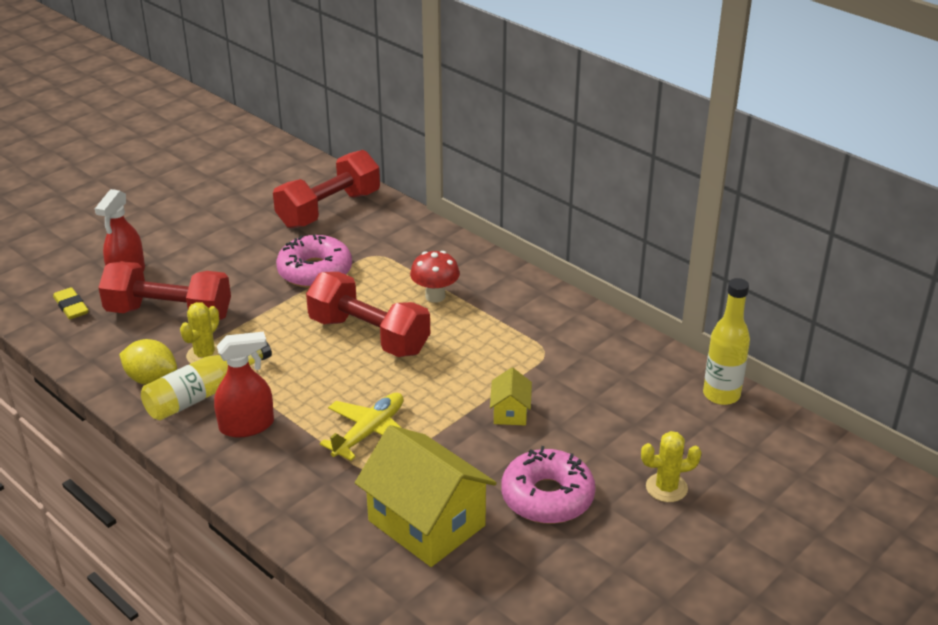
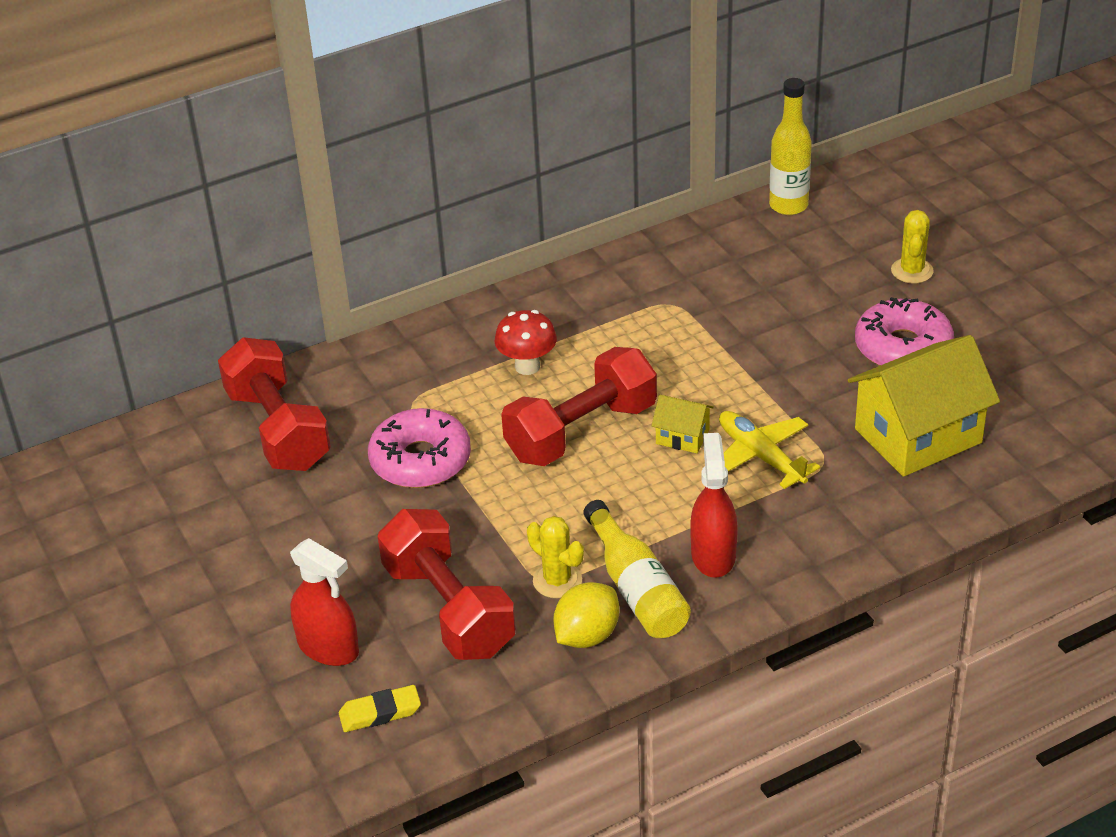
camera: 70 degrees left, 5 degrees up
red dumbbell [98,261,231,321] -> red dumbbell turned 60 degrees counterclockwise [378,509,516,660]
yellow house [490,367,532,425] -> yellow house moved to [651,395,714,453]

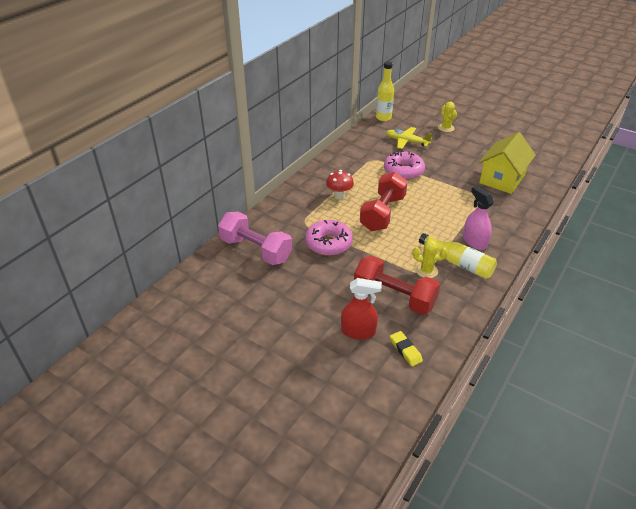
camera: 30 degrees left, 0 degrees up
red dumbbell [218,337,331,471] -> pink dumbbell [218,212,292,265]
yellow eraser [339,685,421,732] -> yellow eraser turned 75 degrees counterclockwise [390,331,423,367]
yellow lemon [553,582,619,648] -> none
yellow house [651,395,714,453] -> none
red spray bottle [690,433,738,578] -> pink spray bottle [463,186,494,250]
yellow plane [719,411,820,489] -> yellow plane moved to [386,127,432,149]
pink donut [855,297,954,366] -> pink donut moved to [384,150,425,180]

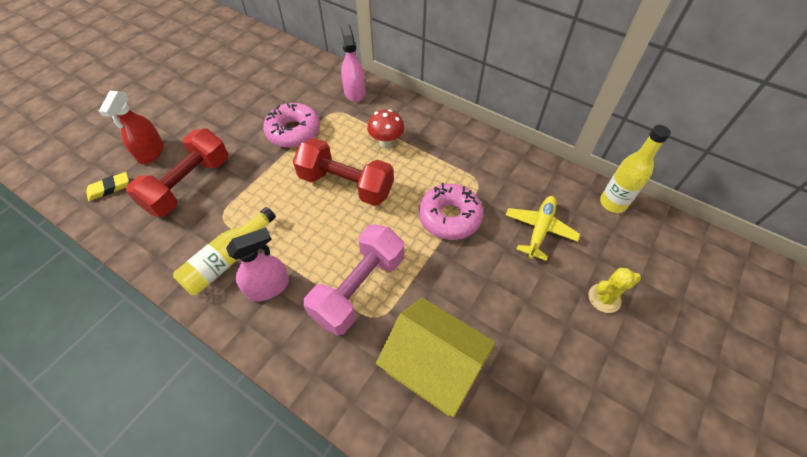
camera: 90 degrees right, 15 degrees up
pink dumbbell [218,212,292,265] -> pink dumbbell moved to [303,224,404,336]
yellow cactus [413,240,448,278] -> none
none -> pink spray bottle [341,24,365,102]

